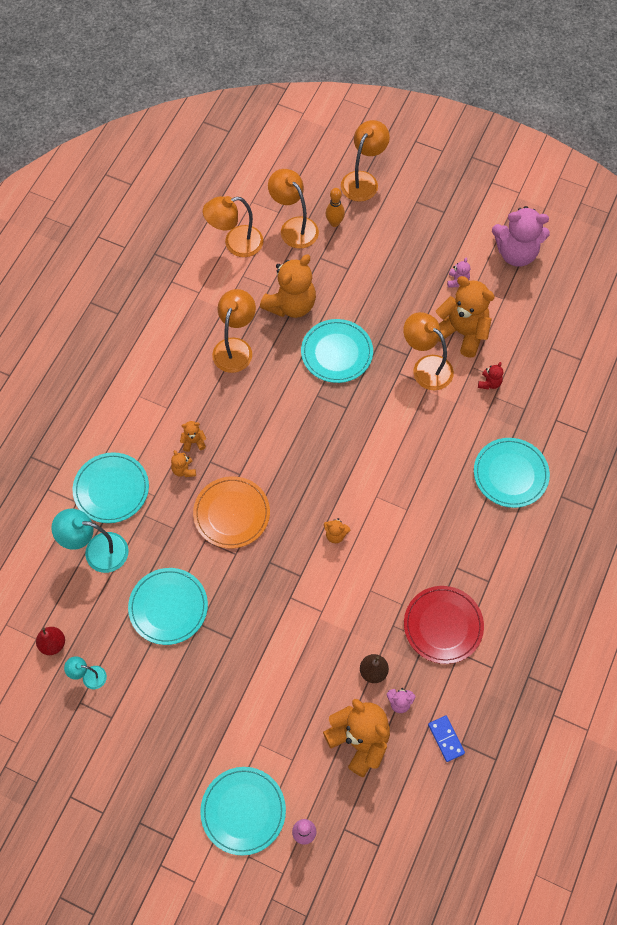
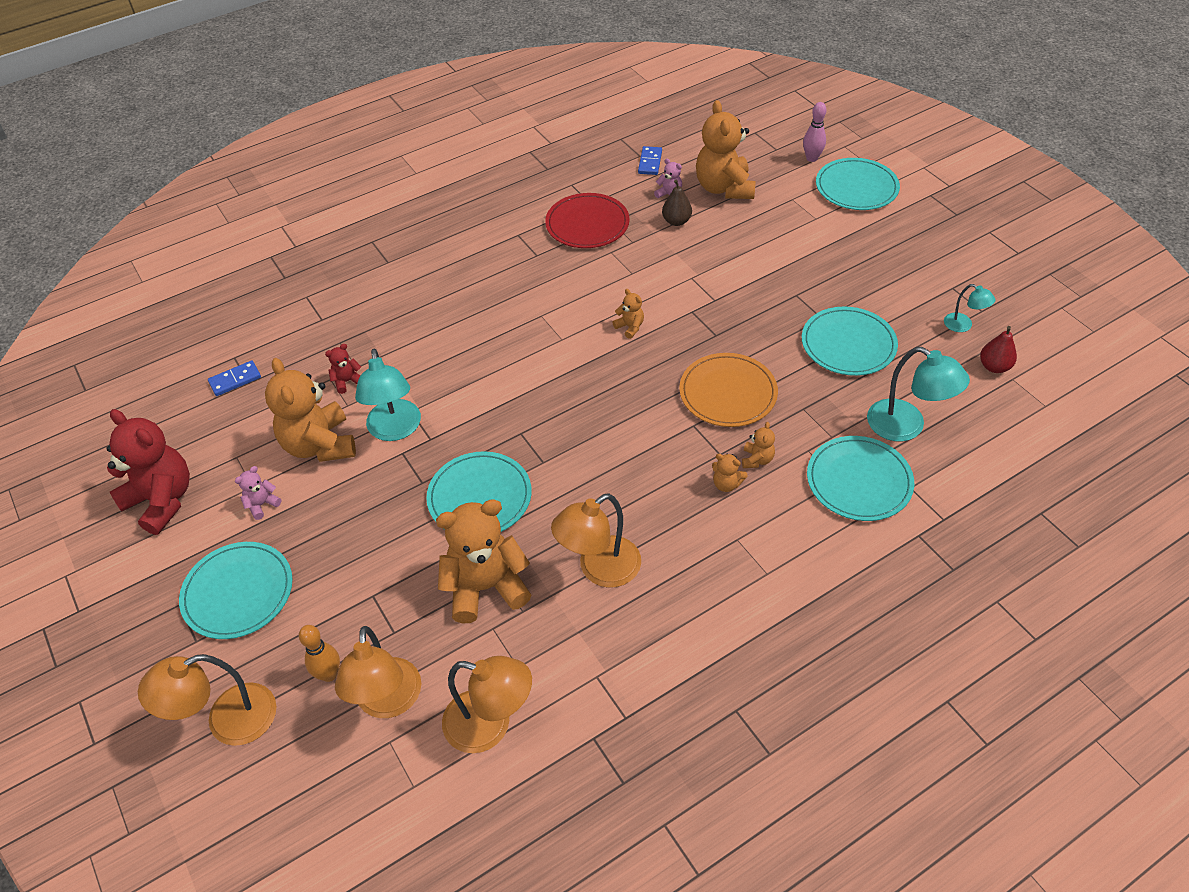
camera: 145 degrees left, 15 degrees down
orange lamp [403,312,454,390] -> turquoise lamp [355,348,421,441]
turquoise plate [474,438,550,508] -> turquoise plate moved to [179,542,293,639]
pink teddy bear [492,206,550,267] -> red teddy bear [107,409,190,535]
none -> blue domino [208,360,261,396]

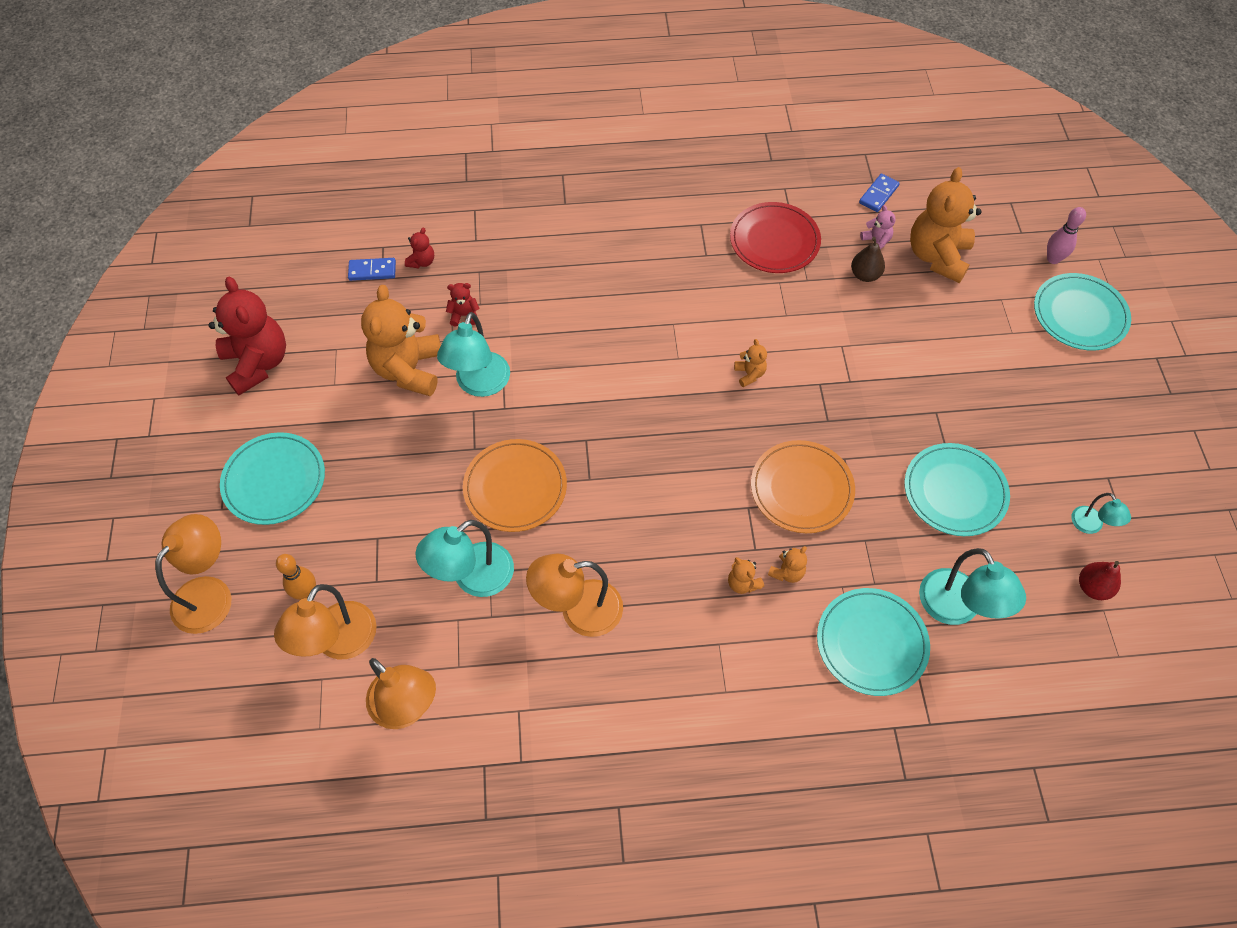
camera: 25 degrees right, 10 degrees up
orange lamp [138,654,276,746] -> orange lamp turned 120 degrees clockwise [155,514,232,634]
pink teddy bear [235,466,281,520] -> none
turquoise plate [426,451,532,532] -> orange plate [463,439,567,532]
orange teddy bear [436,499,531,623] -> turquoise lamp [415,520,514,597]
none -> red teddy bear [405,228,434,268]

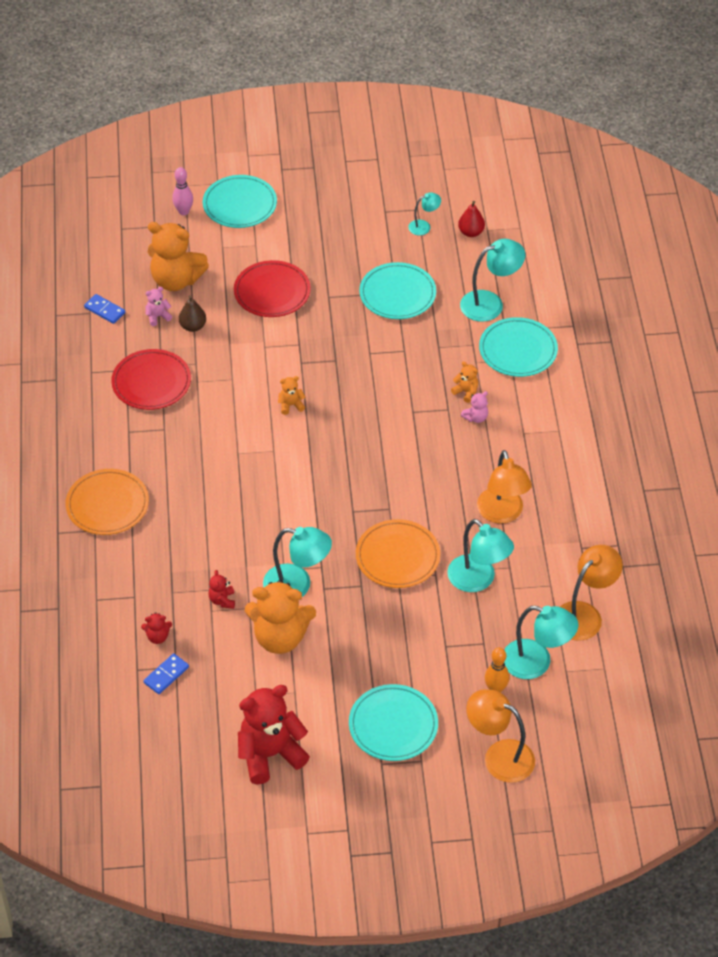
camera: 90 degrees left, 10 degrees down
orange lamp [274,584,377,659] -> turquoise lamp [504,606,578,679]
blue domino [348,258,396,281] -> blue domino turned 45 degrees clockwise [144,653,189,694]
red teddy bear [405,228,434,268] -> red teddy bear turned 150 degrees clockwise [141,612,172,644]
orange teddy bear [728,557,764,594] -> pink teddy bear [461,391,488,423]
orange plate [751,440,855,533] -> orange plate moved to [65,469,149,535]
none -> red plate [234,260,311,317]

